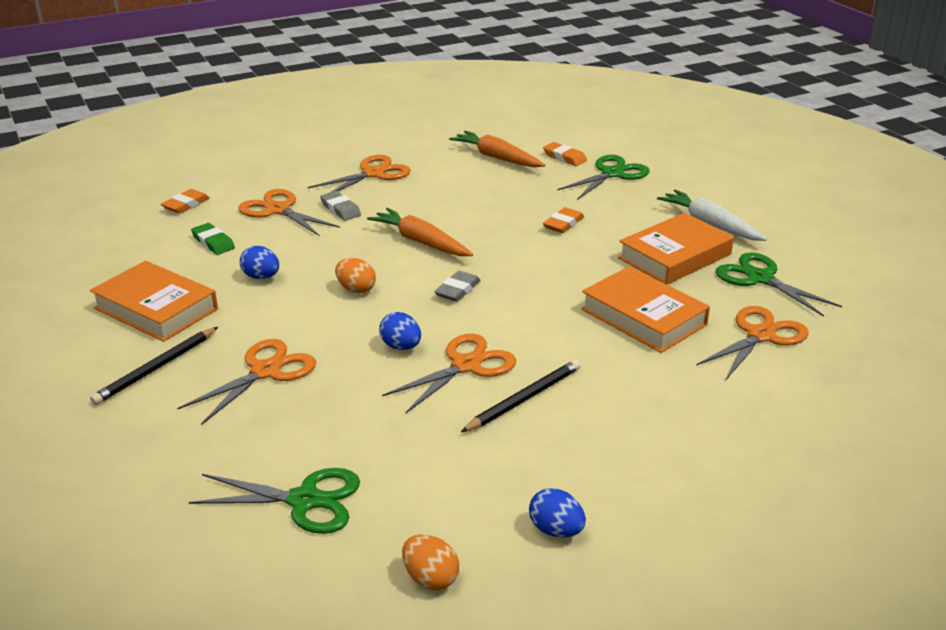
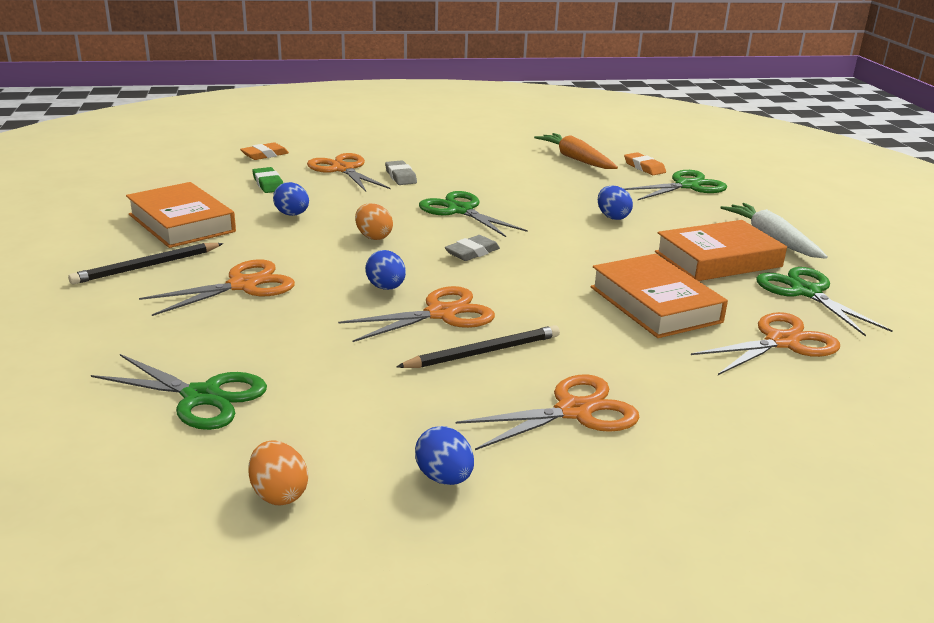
camera: 15 degrees right, 5 degrees down
orange scissors [307,155,411,192] -> orange scissors moved to [456,374,640,450]
orange carrot [367,208,473,256] -> green scissors [419,191,528,237]
orange eraser [543,207,584,233] -> blue egg [598,186,633,220]

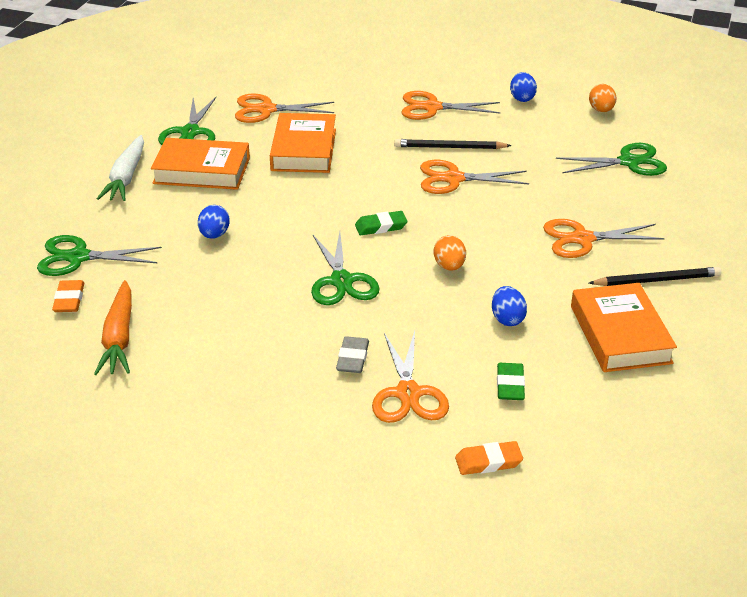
camera: 150 degrees left, 10 degrees up
green scissors [91,354,267,430] -> green scissors turned 120 degrees clockwise [556,143,667,176]
blue egg [365,250,406,290] -> none
grey eraser [445,235,500,261] -> green eraser [355,211,408,235]

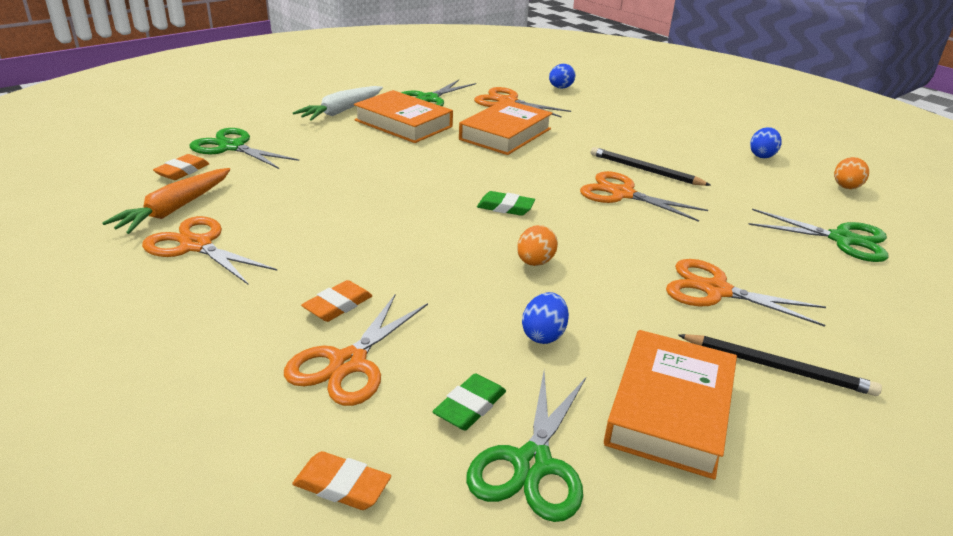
camera: 30 degrees right, 5 degrees down
blue egg [198,205,230,239] -> blue egg moved to [549,64,576,89]
green scissors [311,232,380,305] -> green scissors moved to [466,372,586,522]
grey eraser [336,336,369,373] -> orange eraser [301,280,373,322]
orange scissors [402,91,501,120] -> orange scissors moved to [142,216,277,284]

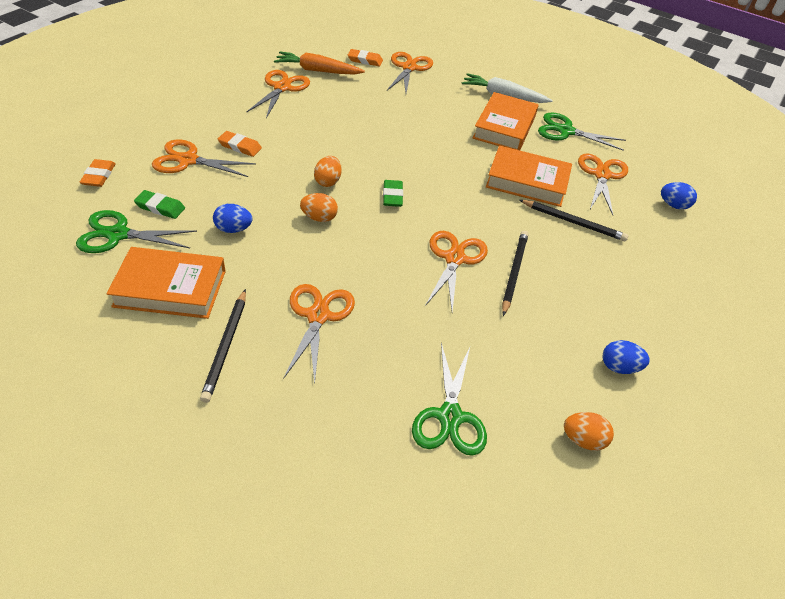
camera: 70 degrees right, 15 degrees up
green scissors [190,128,299,169] -> orange scissors [387,52,433,93]
none -> orange egg [314,156,342,187]
none -> black pencil [519,200,628,242]

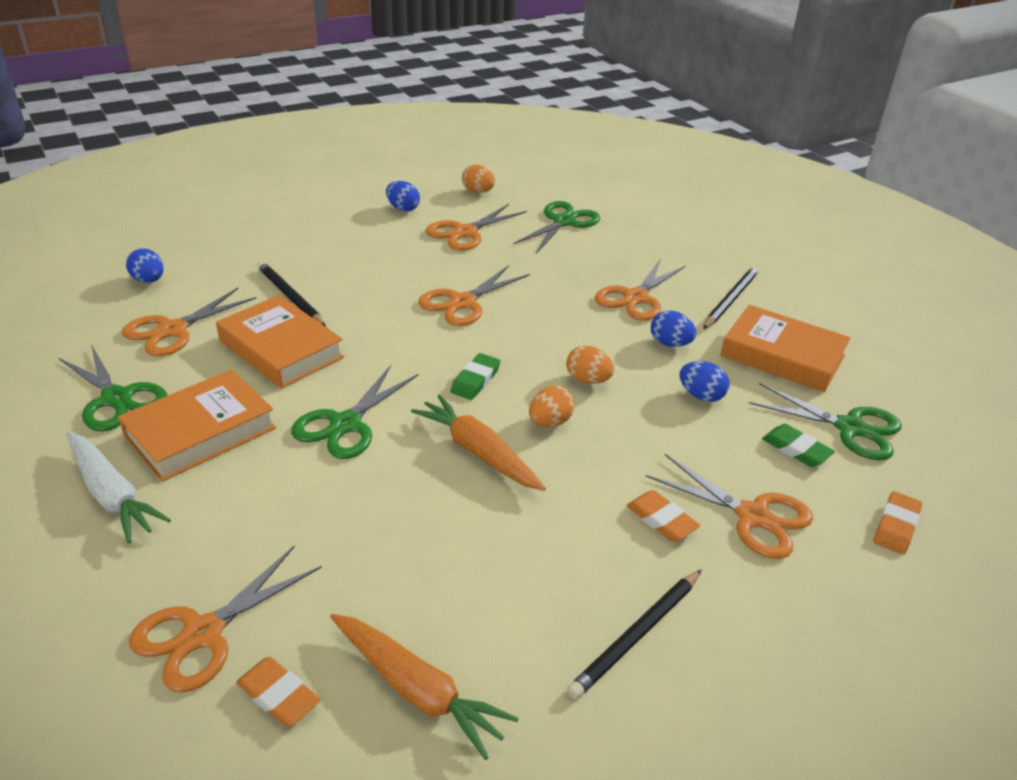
camera: 150 degrees left, 10 degrees down
orange scissors [247,70,310,118] -> orange scissors moved to [426,204,527,251]
black pencil [502,231,528,316] -> black pencil moved to [567,570,701,699]
none -> green scissors [291,365,419,459]
none -> orange carrot [411,394,546,491]
none -> blue egg [651,311,697,347]

